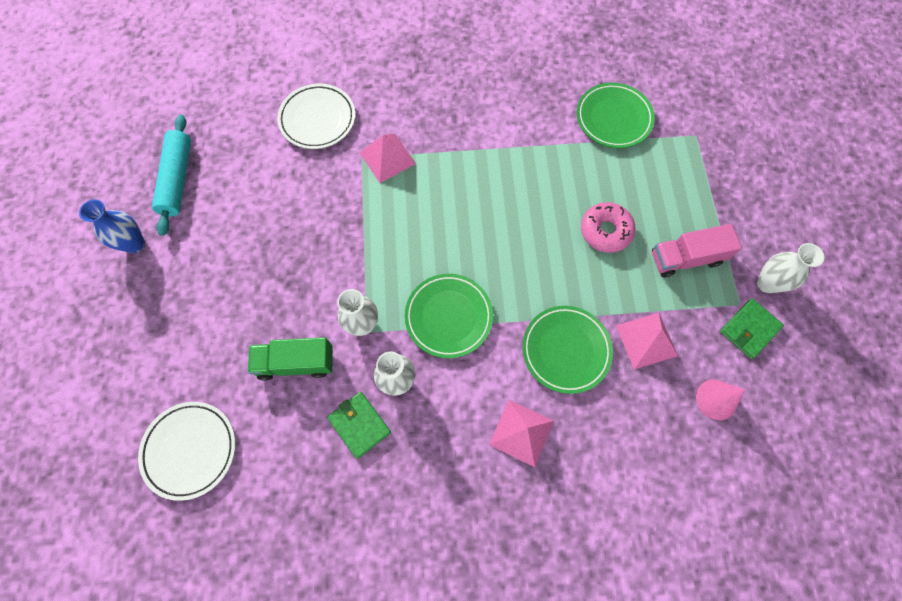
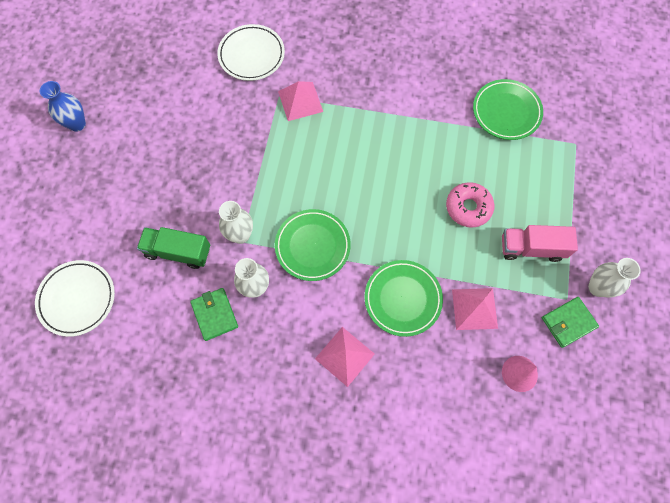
camera: 15 degrees right, 0 degrees up
turquoise rolling pin [152,115,191,236] -> none

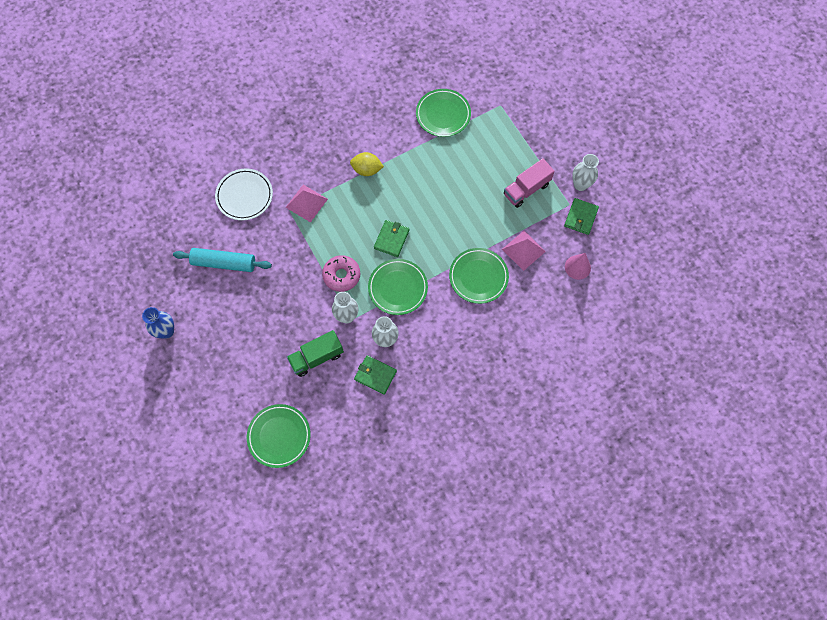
camera: 40 degrees left, 0 degrees up
white plate [35,260,115,337] -> green plate [247,404,311,468]
pink pyramid [315,327,375,387] -> none
pink donut [446,182,494,228] -> pink donut moved to [322,255,360,292]
none -> turquoise rolling pin [173,248,272,272]
none -> yellow lemon [350,152,384,176]
none -> green wallet [374,220,409,257]

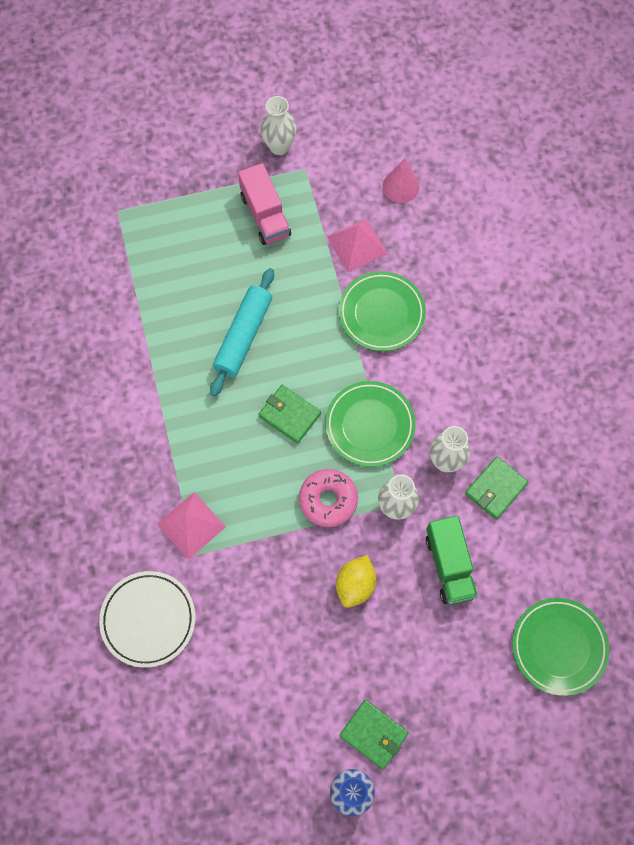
camera: 75 degrees left, 0 degrees up
turquoise rolling pin [173,248,272,272] -> turquoise rolling pin moved to [210,268,274,396]
yellow lemon [350,152,384,176] -> yellow lemon moved to [336,555,376,608]
green plate [416,89,471,137] -> none
green wallet [564,198,599,235] -> green wallet moved to [340,700,409,769]

